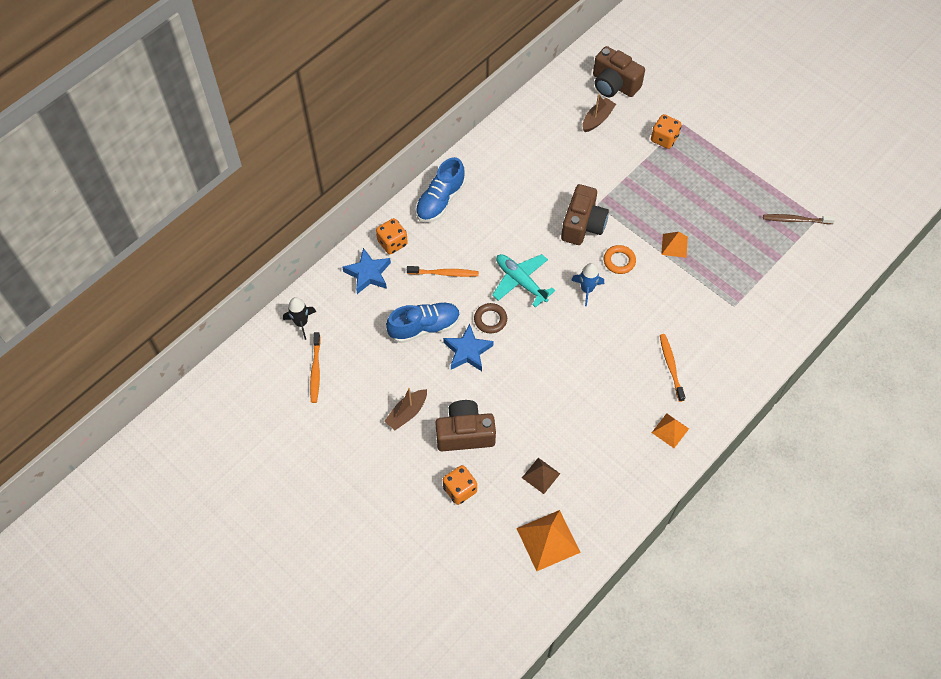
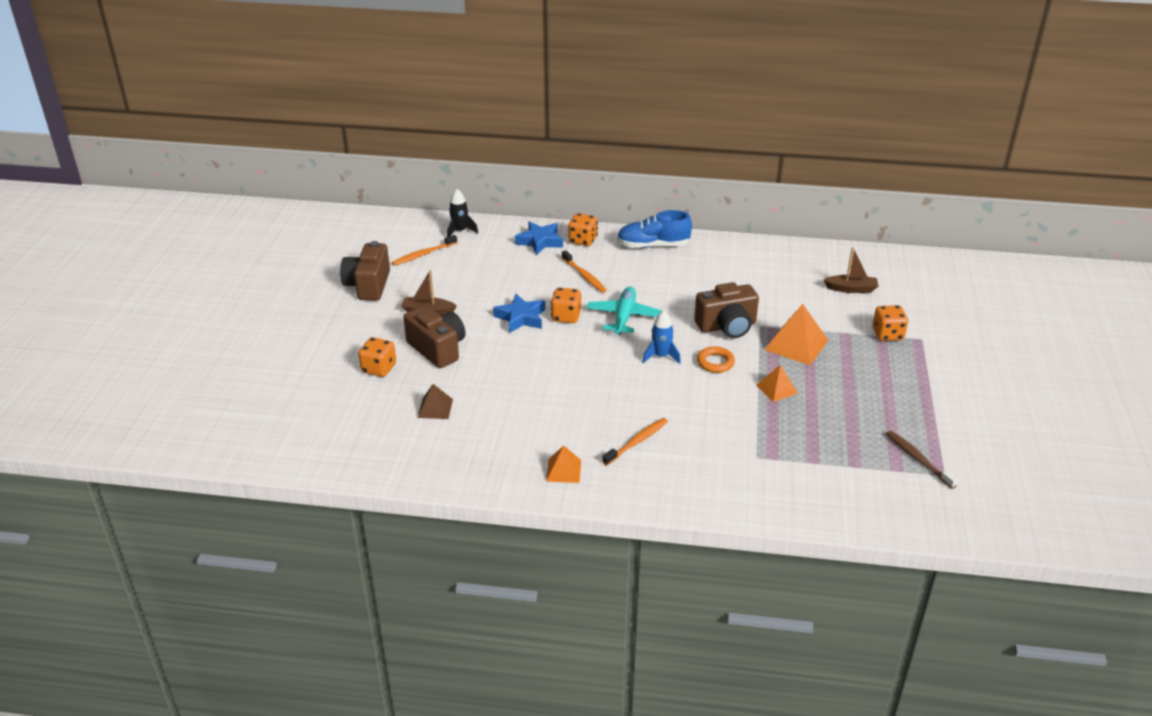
camera: 55 degrees right, 25 degrees down
blue shoe [386,302,460,343] -> none
brown ring [474,303,507,333] -> orange dice [551,288,581,323]
orange pyramid [516,510,581,571] -> orange pyramid moved to [764,304,828,365]
brown camera [593,46,645,97] -> brown camera moved to [340,241,390,301]

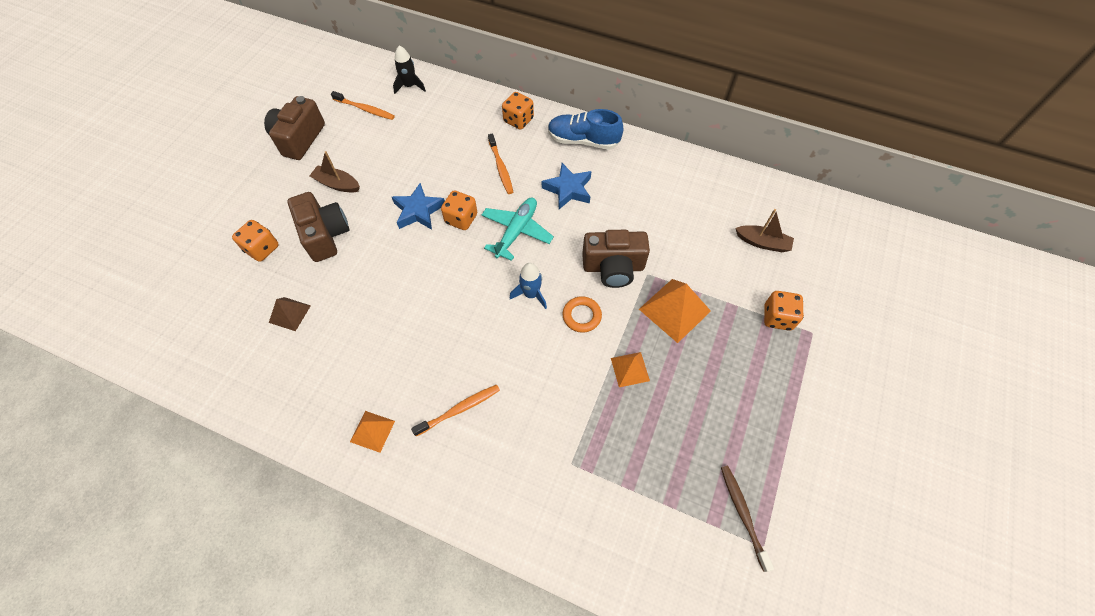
camera: 15 degrees right, 25 degrees up
orange toothbrush [392,235,457,266] -> orange toothbrush turned 135 degrees counterclockwise [331,91,395,120]
blue star [515,221,563,255] -> blue star moved to [542,163,591,209]

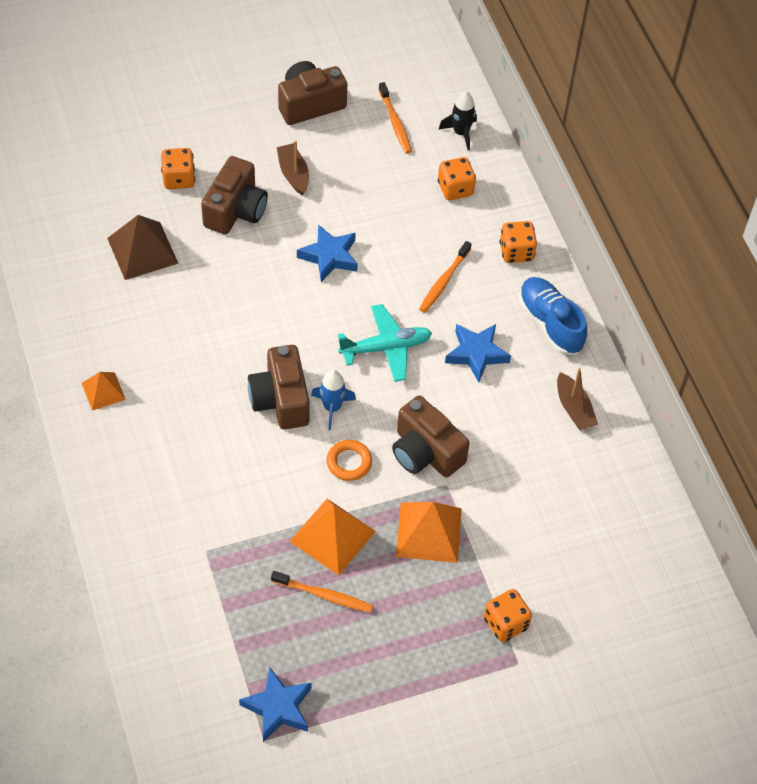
camera: 45 degrees right, 5 degrees down
brown pyramid [269,297,311,331] -> brown pyramid [107,215,179,280], size x1.69
orange toothbrush [411,384,500,436] -> orange toothbrush moved to [271,571,373,613]
orange dice [441,191,477,230] -> orange dice moved to [438,157,476,200]
orange pyramid [611,352,650,387] -> orange pyramid [289,499,376,575], size x1.69
brown toothbrush [721,465,774,572] -> blue star [239,667,312,742]
brown boat [735,209,794,252] -> brown boat moved to [557,368,598,430]
none -> brown camera [248,345,310,429]

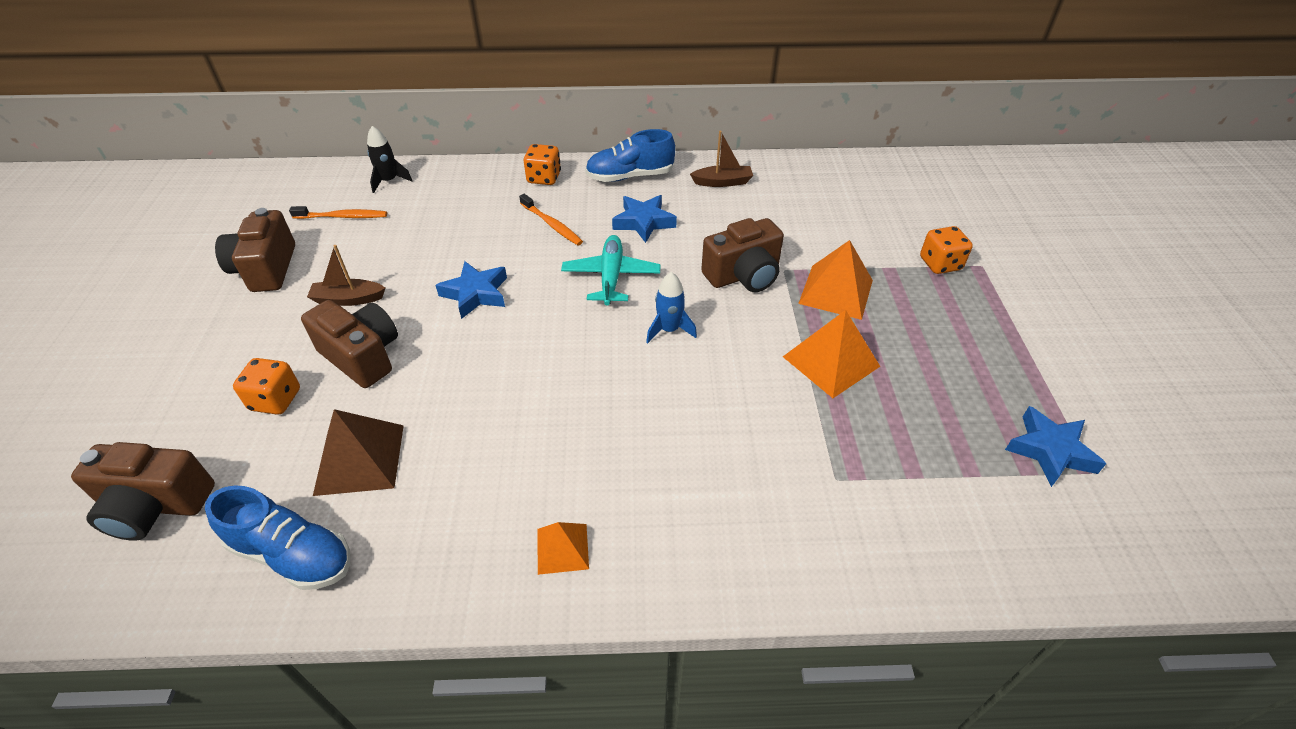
camera: 70 degrees left, 10 degrees down
brown camera [248,345,310,429] -> brown camera moved to [71,442,215,541]
orange toothbrush [271,571,373,613] -> none
orange ring [327,440,372,481] -> none
orange dice [438,157,476,200] -> none
none -> blue shoe [205,485,350,590]

